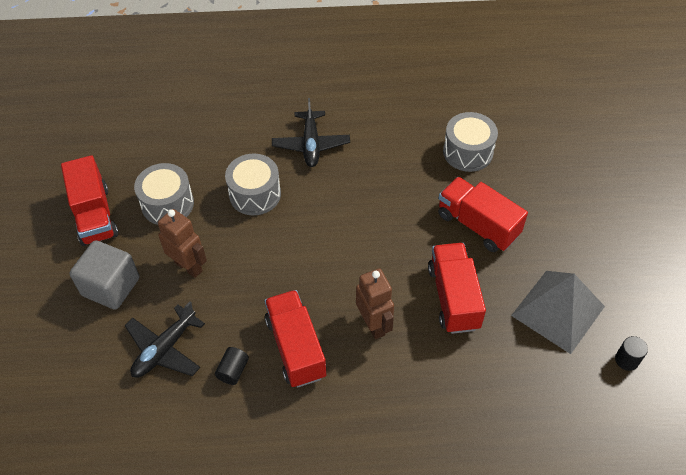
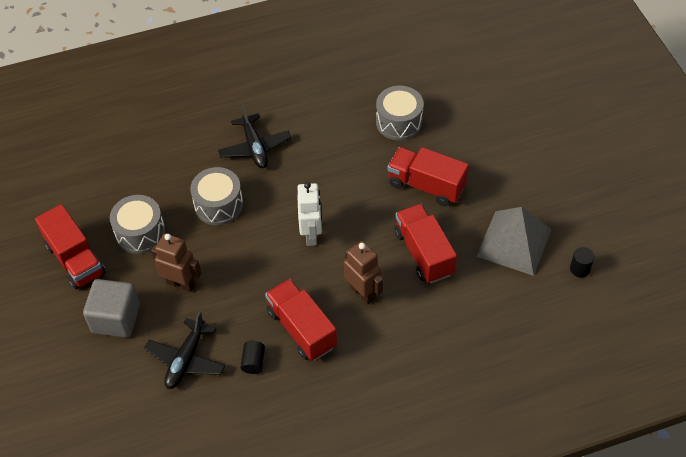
camera: 15 degrees left, 0 degrees up
none -> white robot [297,182,322,246]

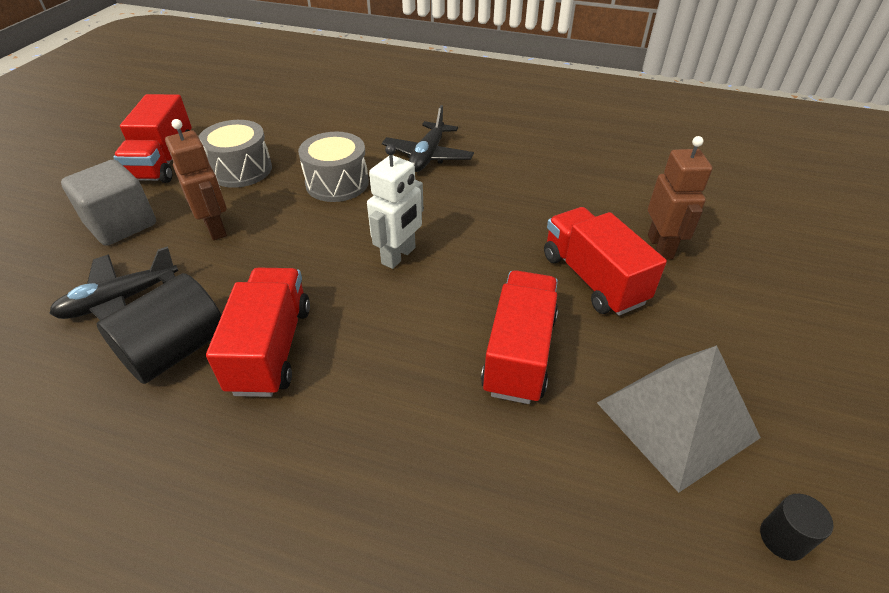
camera: 35 degrees right, 10 degrees down
black cylinder [240,341,265,374] -> black cylinder [96,273,222,384], size x2.08
brown robot [344,241,383,305] -> brown robot moved to [648,136,712,259]
grey drum [376,86,424,141] -> none

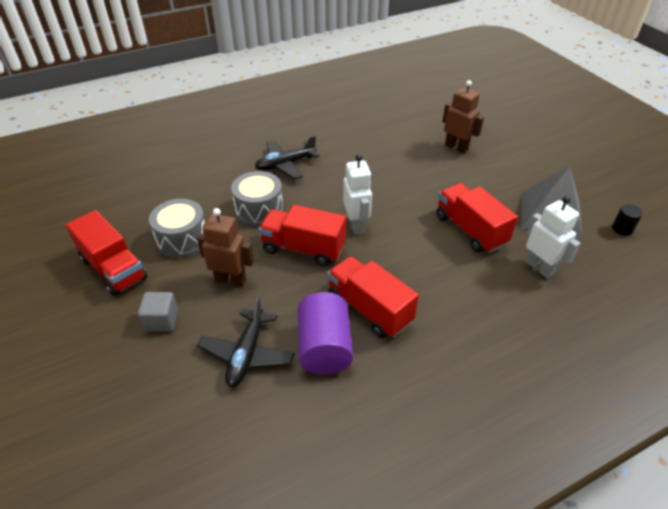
camera: 45 degrees left, 0 degrees up
grey cube [61,159,156,246] -> grey cube [138,292,178,332], size x0.62
black cylinder [96,273,222,384] -> purple cylinder [298,292,353,375]
black plane [382,105,474,172] -> black plane turned 90 degrees clockwise [255,135,319,180]
red truck [544,207,667,316] -> red truck moved to [259,205,346,266]
none -> white robot [525,196,580,279]

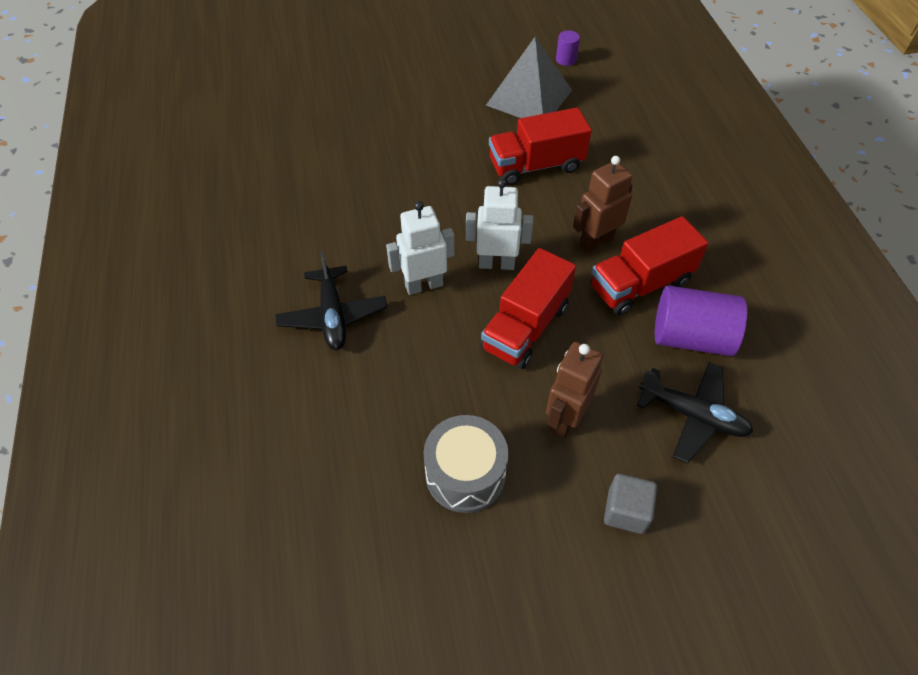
camera: 75 degrees left, 10 degrees up
red truck [66,210,147,296] -> none
grey drum [231,171,284,226] -> none
brown robot [442,80,484,154] -> brown robot moved to [573,156,633,253]
white robot [525,196,580,279] -> white robot moved to [386,201,454,295]
black cylinder [612,204,643,236] -> purple cylinder [556,30,580,66]

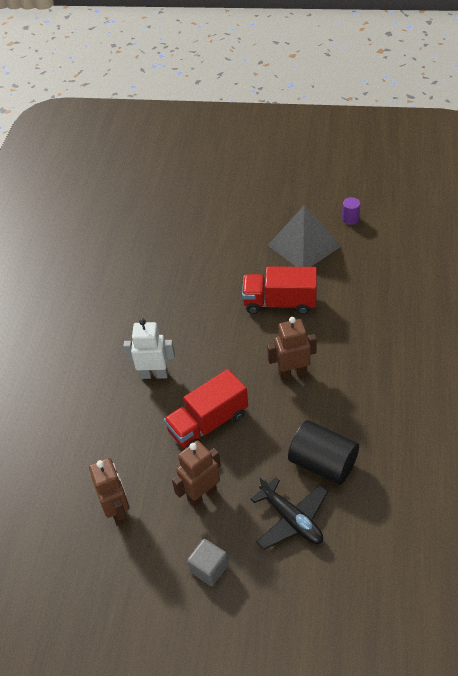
camera: 25 degrees right, 5 degrees down
black plane [275,251,387,350] -> none
grey drum [423,415,509,513] -> brown robot [89,458,130,526]
white robot [466,179,533,270] -> none
red truck [590,216,708,316] -> none
purple cylinder [655,286,747,356] -> black cylinder [288,420,359,485]

